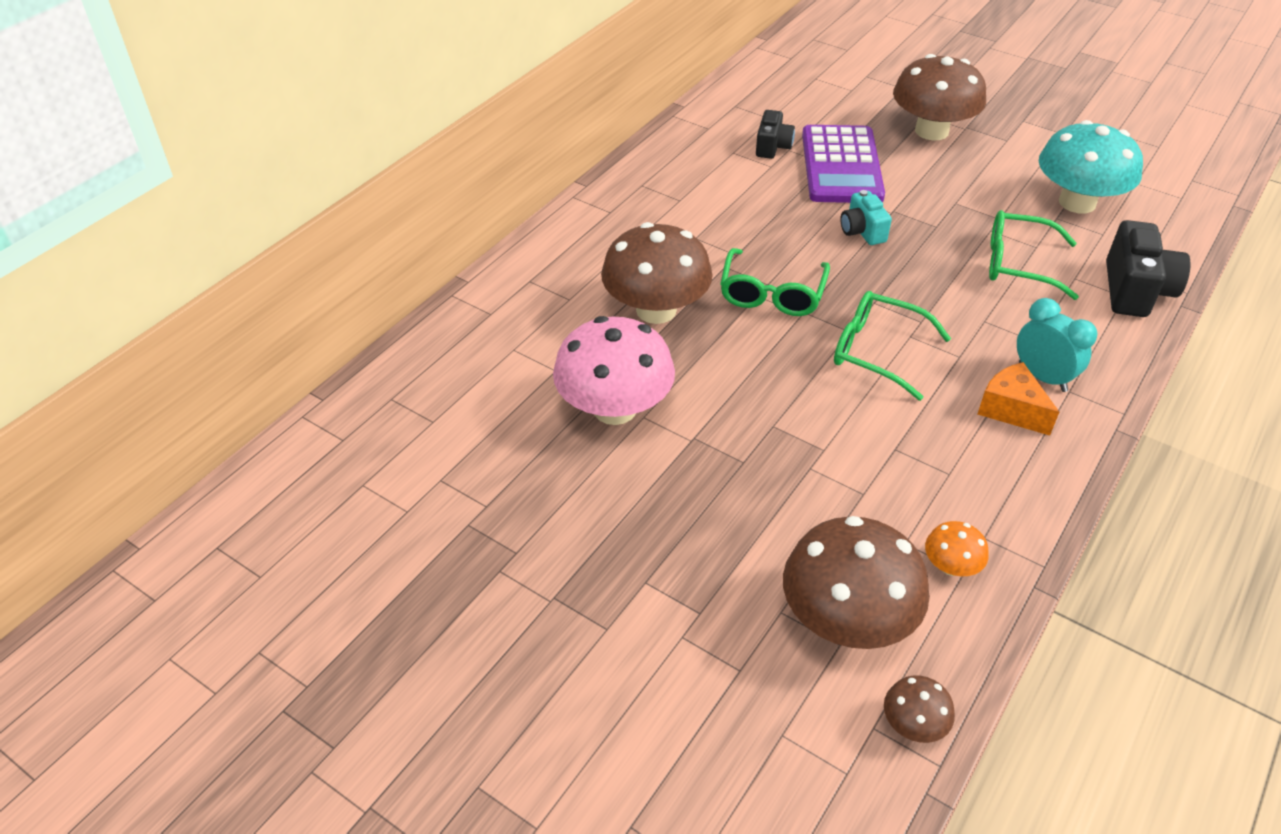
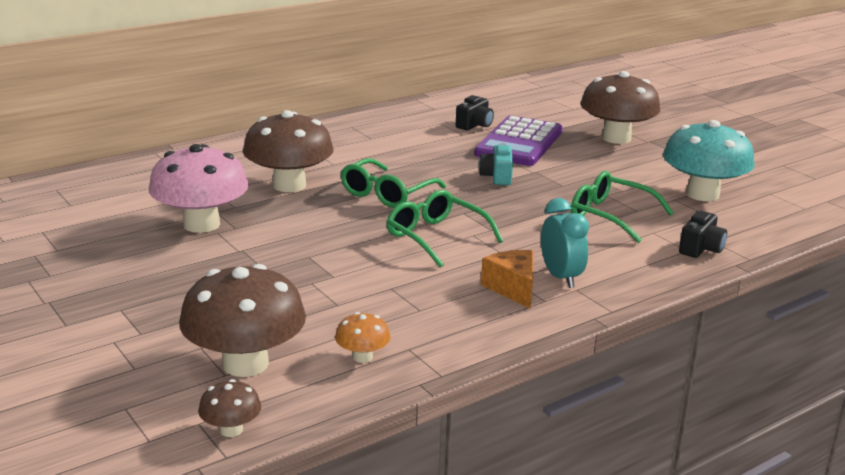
camera: 20 degrees right, 20 degrees down
black camera [1106,220,1191,317] -> black camera [679,211,727,258], size x0.61

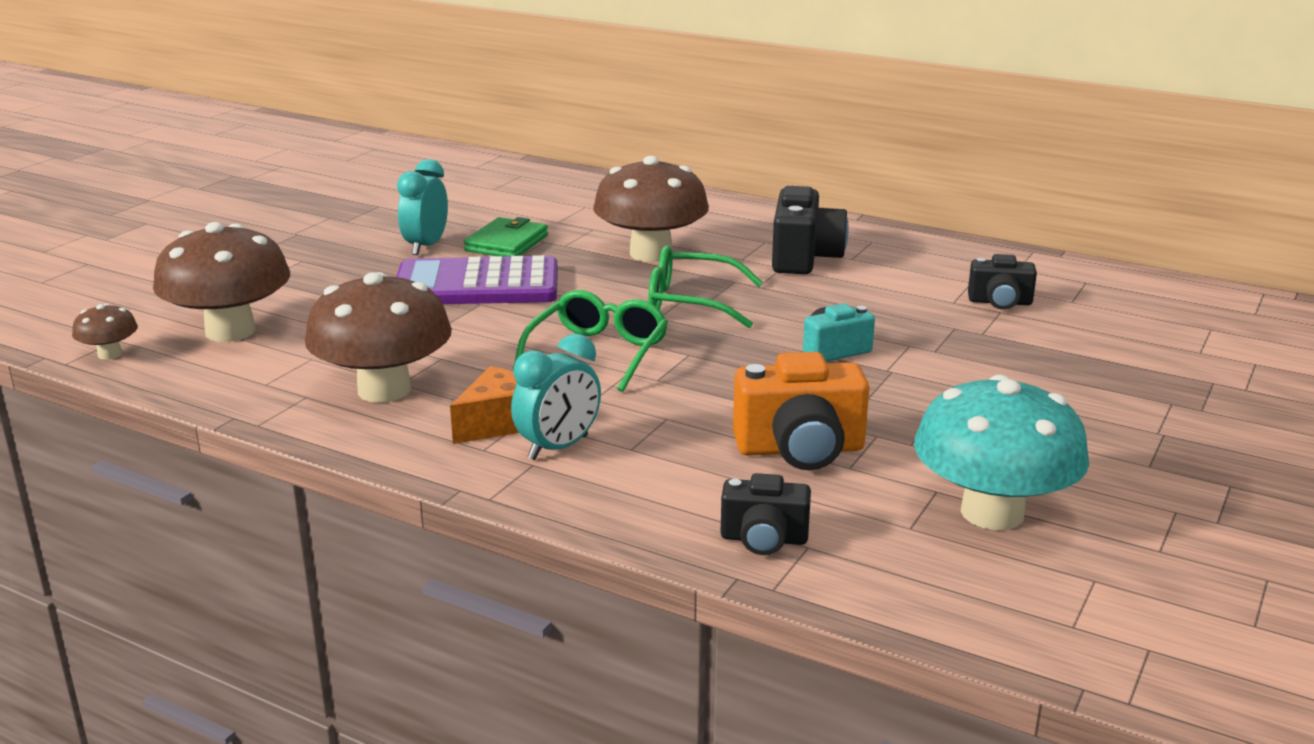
camera: 65 degrees right, 0 degrees up
pink mushroom [149,144,249,233] -> green wallet [464,217,548,257]
orange mushroom [335,312,390,363] -> none
purple calculator [474,116,563,166] -> purple calculator moved to [396,255,558,304]
green glasses [571,171,674,243] -> orange camera [733,352,869,470]
brown mushroom [581,71,661,144] -> brown mushroom moved to [305,272,452,403]
none -> turquoise clock [397,159,448,255]
none -> black camera [772,186,849,274]

